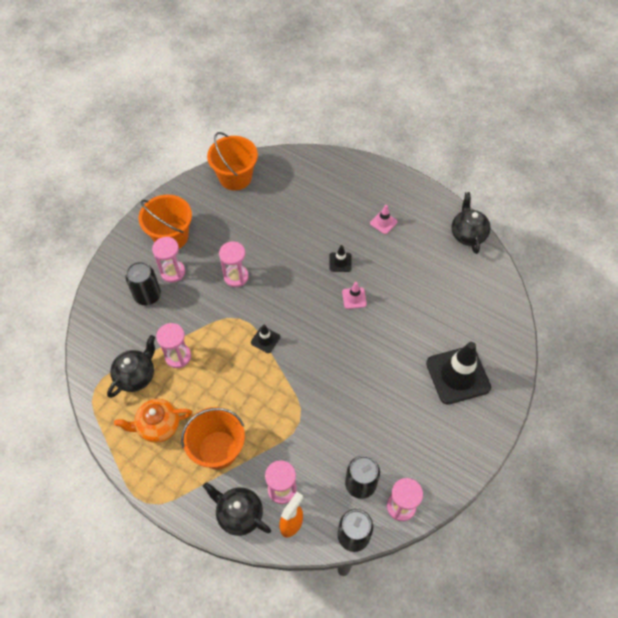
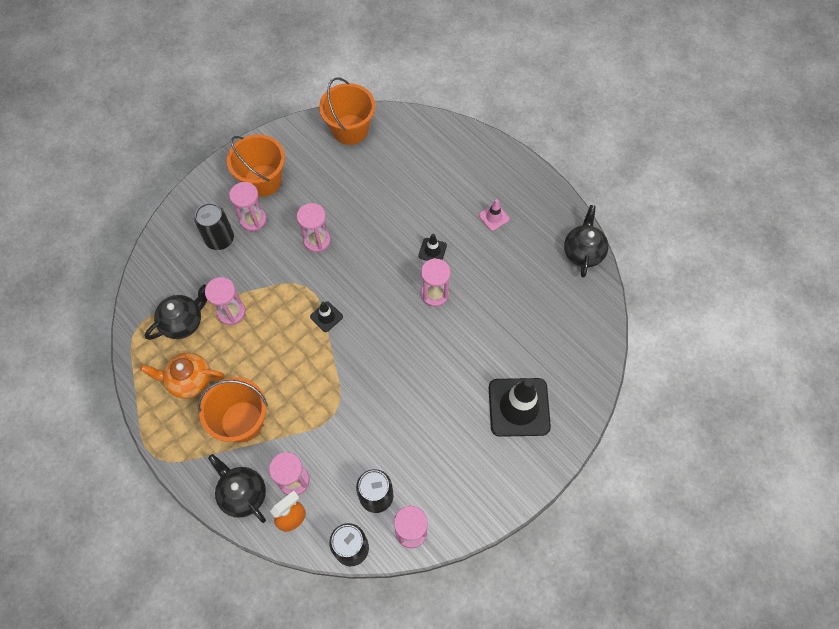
camera: 15 degrees right, 5 degrees up
pink traffic cone [342,282,367,309] -> pink hourglass [421,258,451,307]

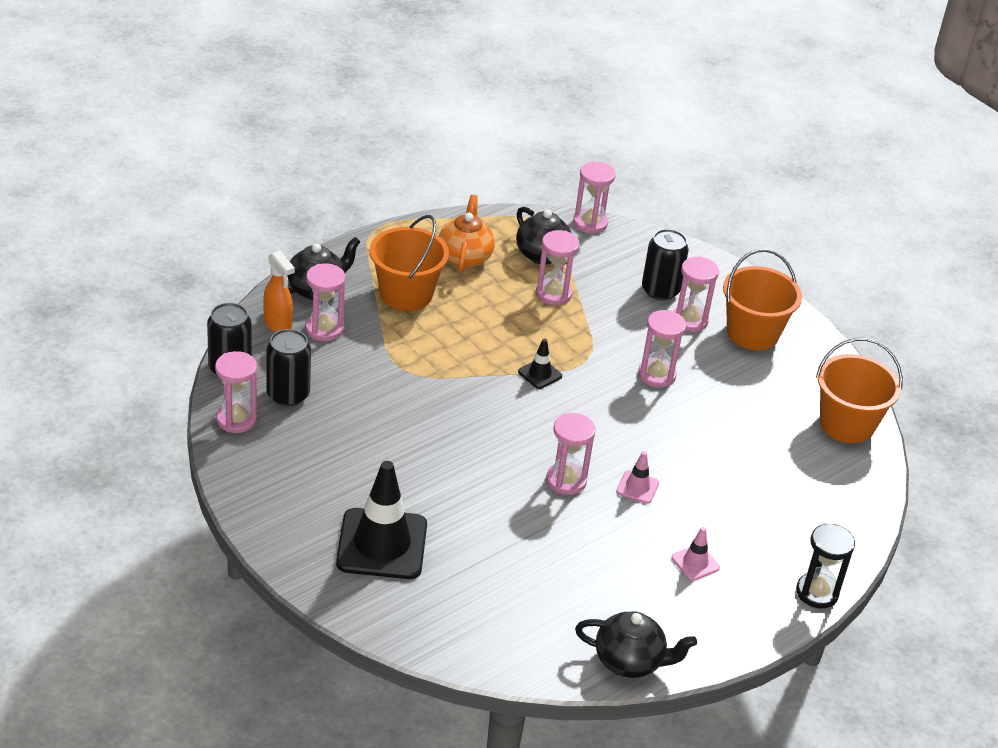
camera: 90 degrees right, 25 degrees down
black traffic cone [418,234,447,261] -> pink traffic cone [616,451,659,504]
none -> pink hourglass [573,161,616,234]
none -> black hourglass [796,523,855,608]

